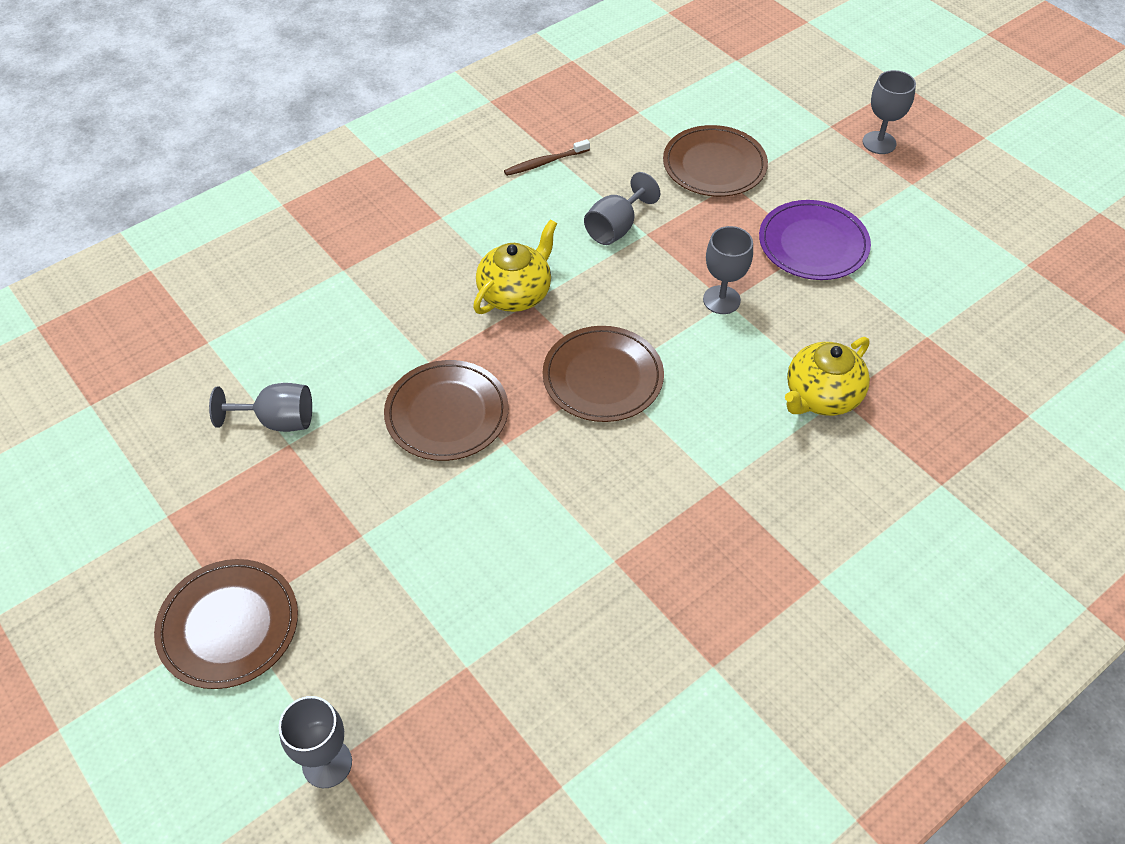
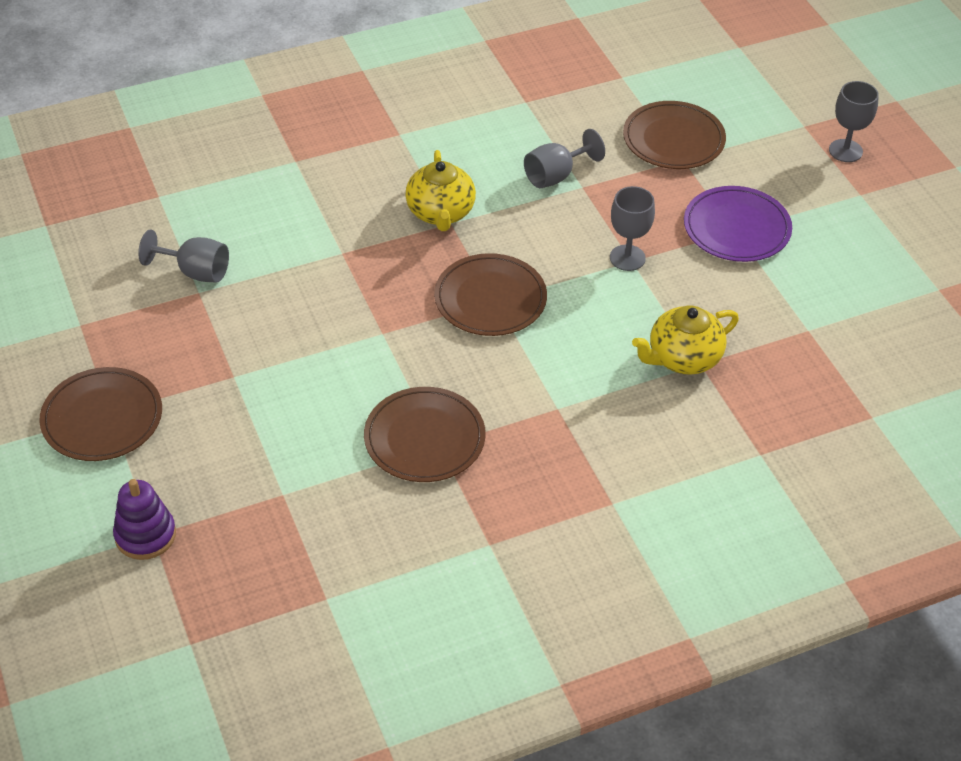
camera: 15 degrees right, 5 degrees down
grey goblet [279,696,352,788] -> purple stacking toy [113,479,176,560]
brown plate [384,360,509,461] -> brown plate moved to [364,387,486,482]
yellow teapot [473,219,557,314] -> yellow teapot turned 120 degrees clockwise [405,150,476,231]
brown toothbrush [504,139,590,176] -> none

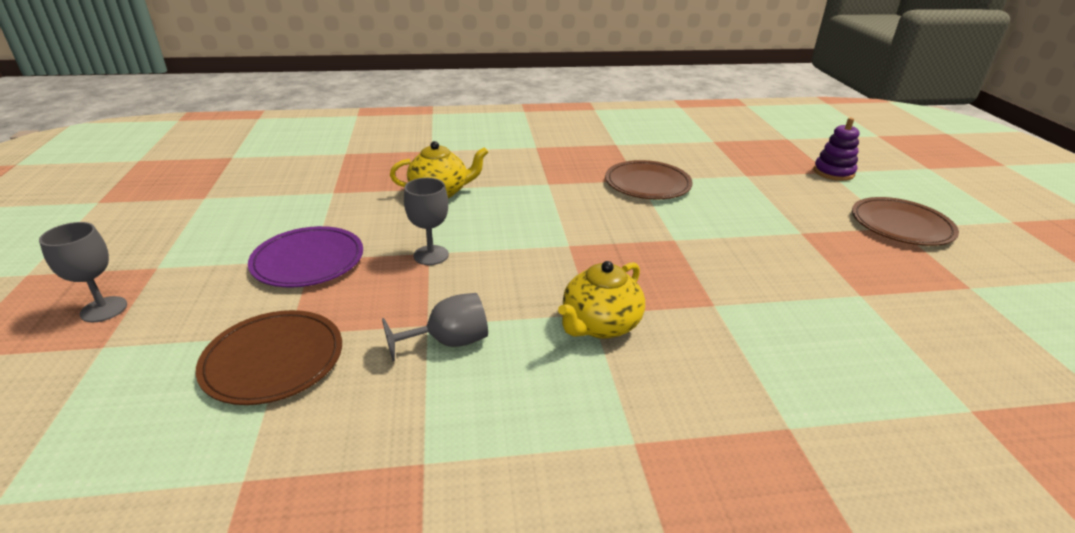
camera: 165 degrees left, 15 degrees down
grey goblet [138,230,229,283] -> none
yellow teapot [405,150,476,231] -> yellow teapot turned 150 degrees counterclockwise [558,261,645,339]
brown plate [434,253,547,336] -> none

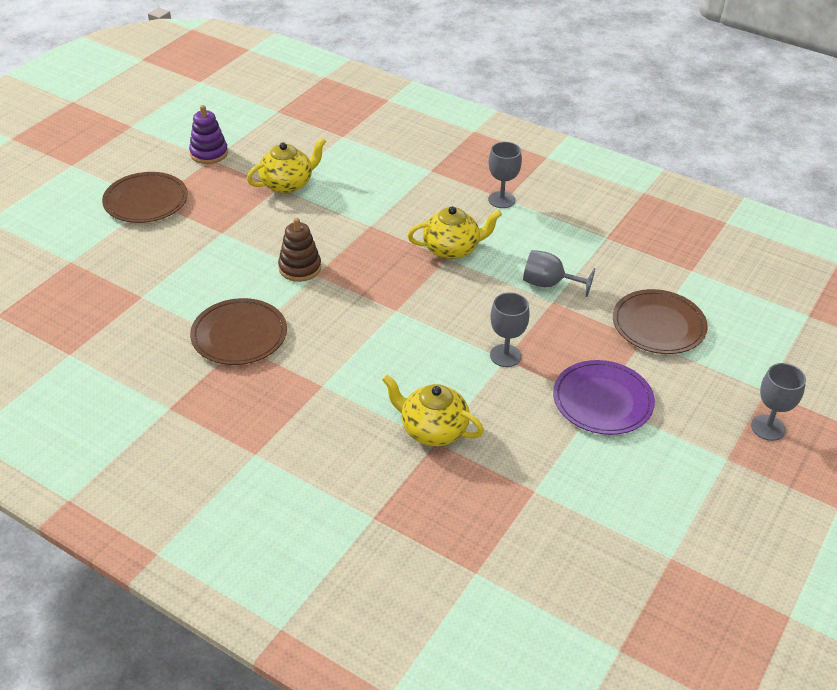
camera: 140 degrees left, 10 degrees up
purple stacking toy [813,118,860,181] -> purple stacking toy moved to [189,105,228,164]
none -> yellow teapot [247,137,327,194]
none -> brown stacking toy [278,218,321,282]
none -> grey goblet [488,142,522,208]

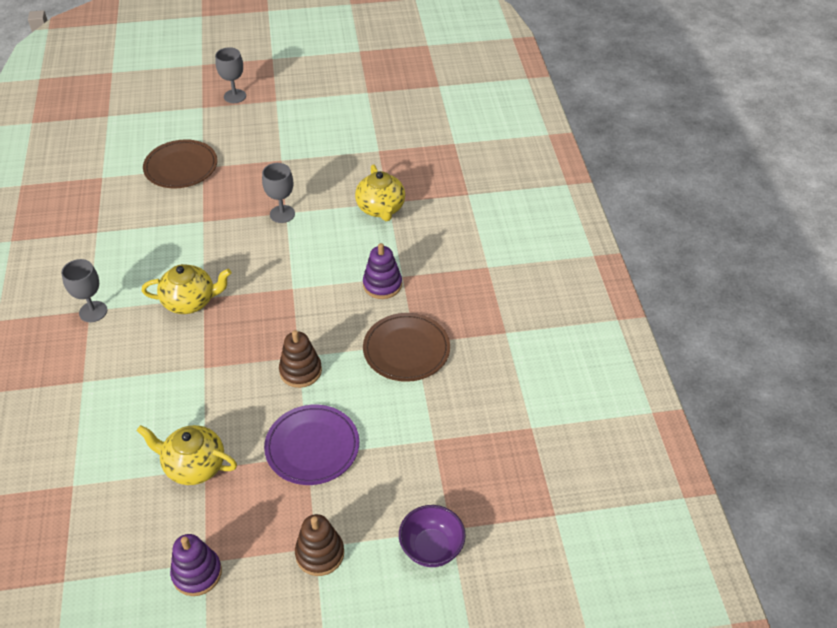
camera: 130 degrees left, 5 degrees up
brown plate [102,172,188,223] -> brown stacking toy [295,514,344,576]
yellow teapot [407,206,502,260] -> yellow teapot turned 135 degrees clockwise [142,264,231,314]
grey goblet [523,250,595,297] -> none
purple plate [553,360,655,435] -> purple plate moved to [264,405,359,485]
none -> purple stacking toy [363,243,402,299]
none -> purple bowl [399,505,466,567]

